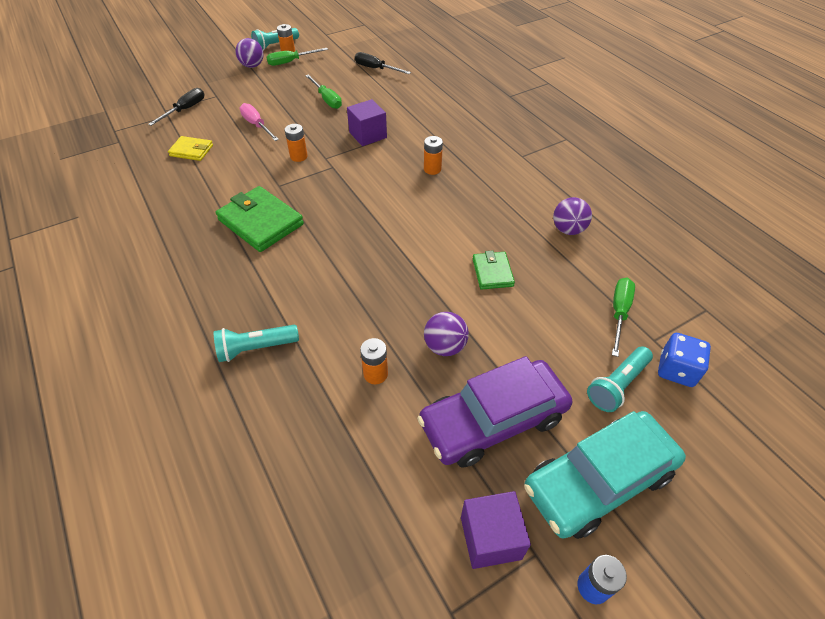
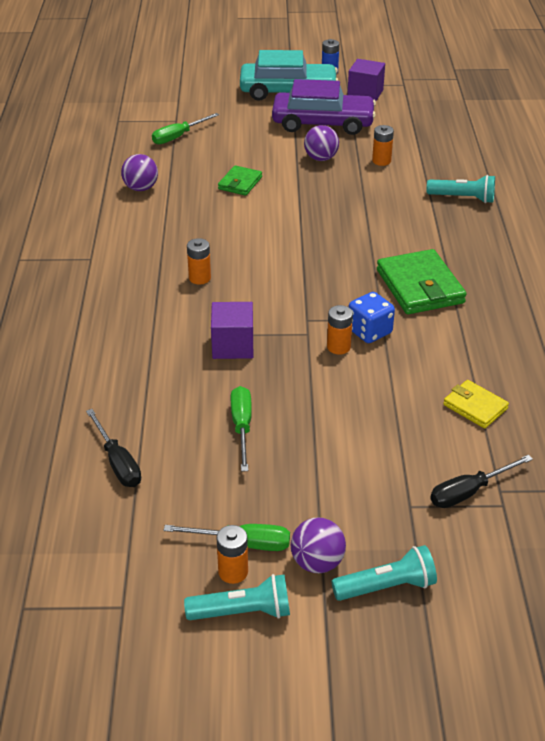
camera: 150 degrees left, 10 degrees down
pink screwdriver [240,103,279,141] -> none
turquoise flashlight [587,346,653,412] -> turquoise flashlight moved to [331,545,437,601]
blue dice [658,333,711,387] -> blue dice moved to [349,292,395,343]

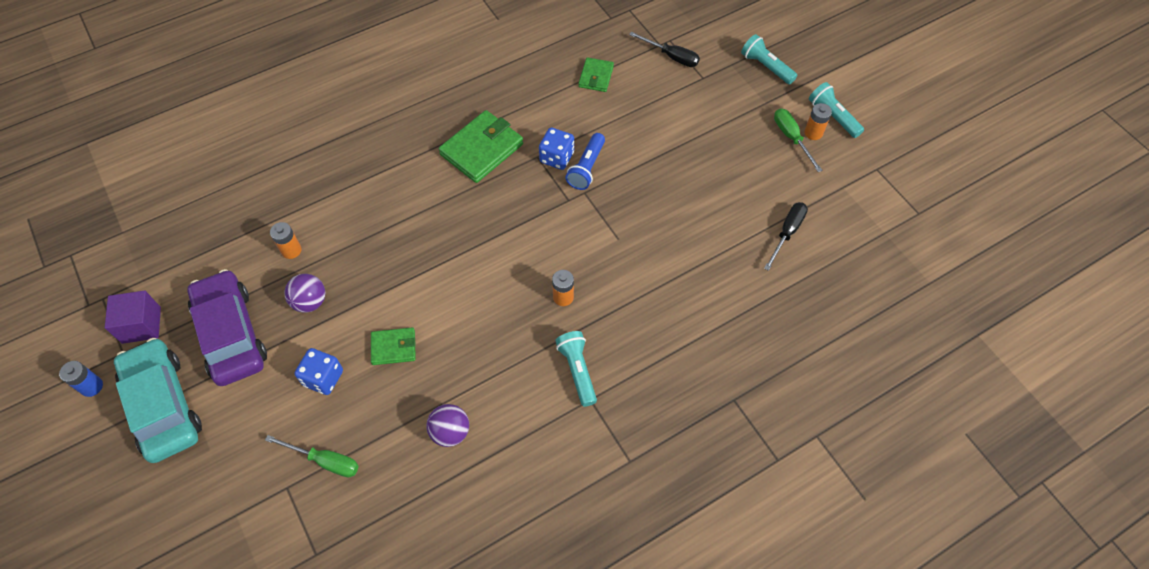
camera: 120 degrees left, 20 degrees up
purple cube [211,302,253,359] -> none
green screwdriver [231,386,252,472] -> none
purple ball [291,518,346,573] -> none
orange battery [327,305,353,355] -> blue flashlight [565,133,605,190]
turquoise flashlight [426,175,495,203] -> turquoise flashlight moved to [555,331,597,407]
yellow wallet [443,380,509,428] -> green wallet [578,57,614,92]
none -> blue dice [295,348,343,395]

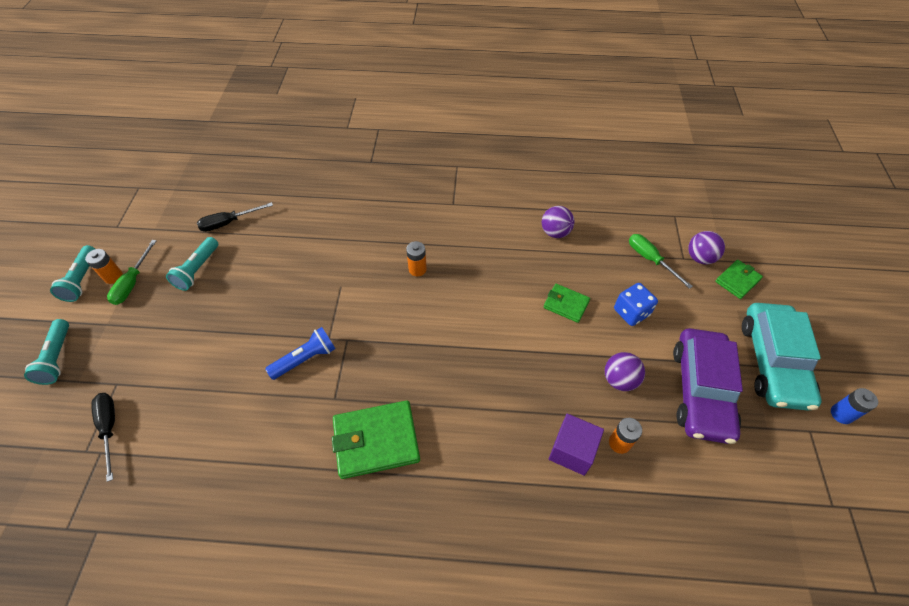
camera: 145 degrees left, 5 degrees down
purple cube [105,290,161,344] -> purple cube moved to [549,414,604,476]
blue dice [539,128,574,170] -> none
turquoise flashlight [555,331,597,407] -> turquoise flashlight moved to [166,237,218,291]
green wallet [578,57,614,92] -> green wallet moved to [715,260,763,299]
none -> purple ball [688,231,725,264]

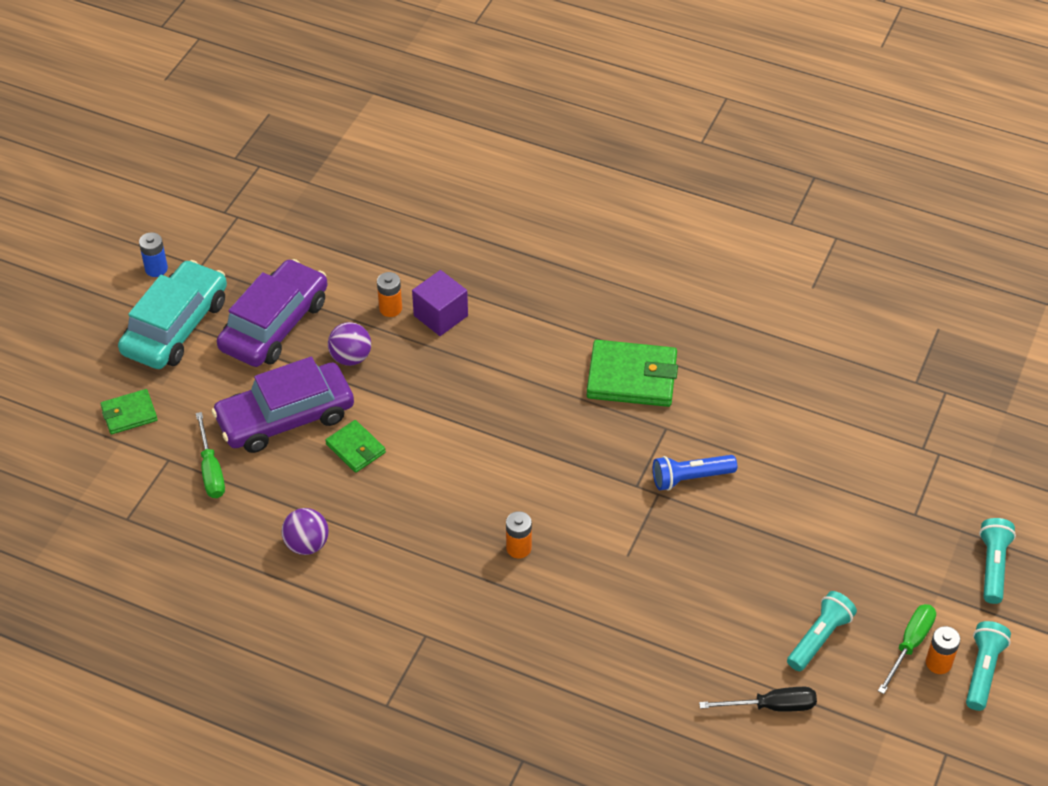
camera: 160 degrees left, 5 degrees down
black screwdriver [91,393,115,482] -> none
blue dice [614,283,658,326] -> purple car [211,357,354,453]
purple ball [688,231,725,264] -> none

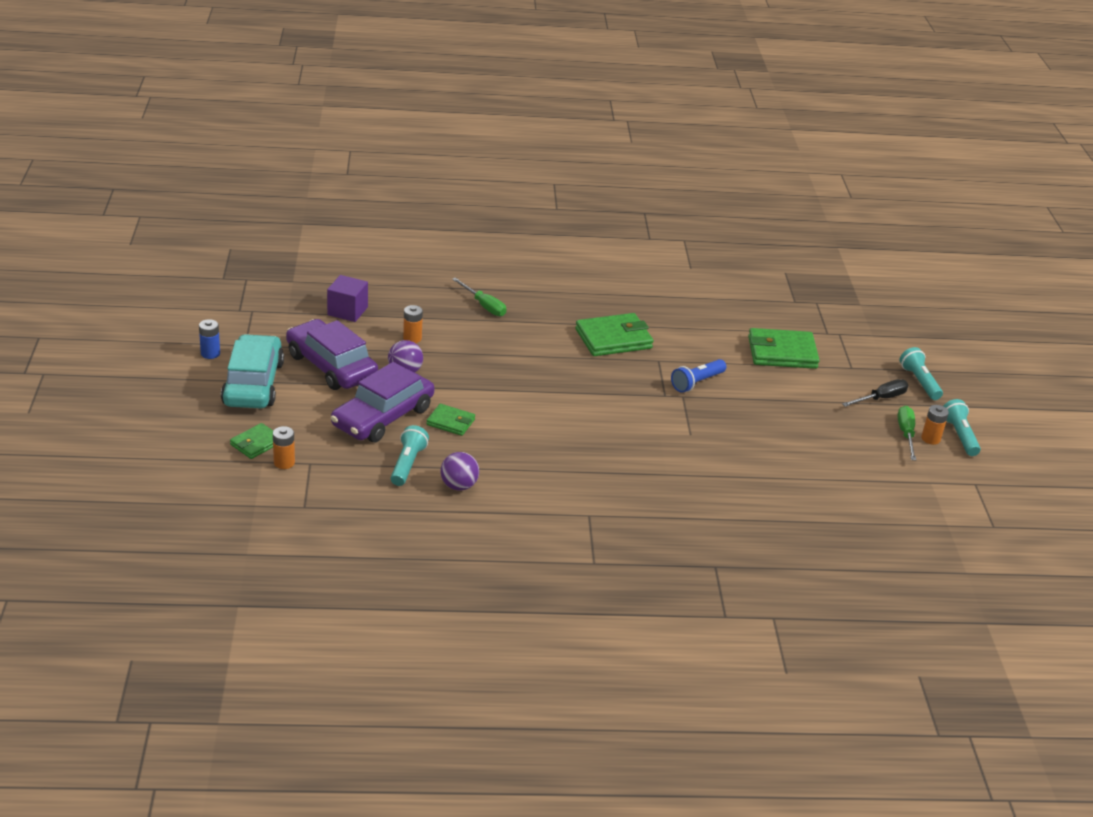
camera: 30 degrees left, 15 degrees down
green screwdriver [196,412,225,498] -> green screwdriver moved to [452,278,506,316]
purple car [217,259,328,367] -> purple car turned 45 degrees counterclockwise [286,319,378,390]
purple cube [412,270,468,336] -> purple cube moved to [327,275,368,322]
orange battery [506,511,532,559] -> orange battery moved to [273,426,295,469]
black screwdriver [699,687,817,712] -> black screwdriver moved to [842,379,908,407]
turquoise flashlight [787,591,857,671] -> turquoise flashlight moved to [391,425,429,486]
none -> green wallet [748,328,820,369]

